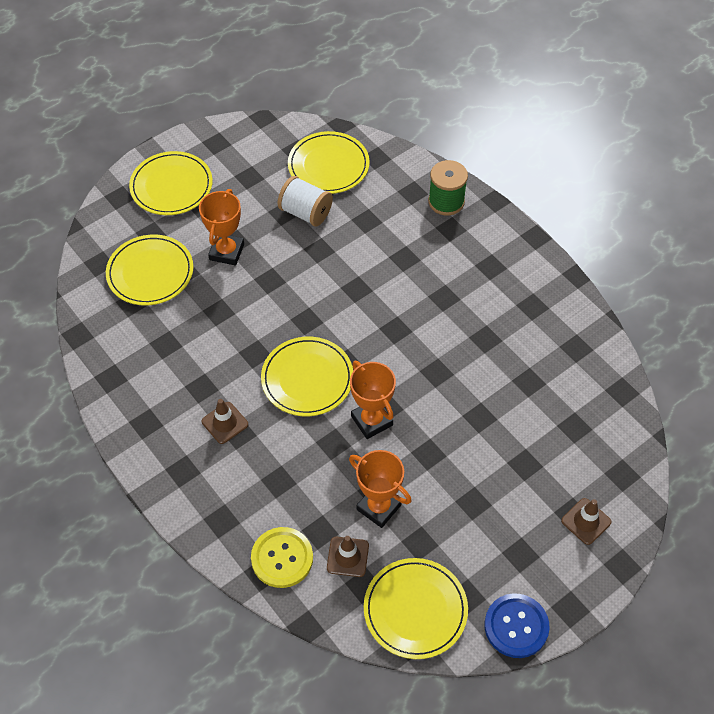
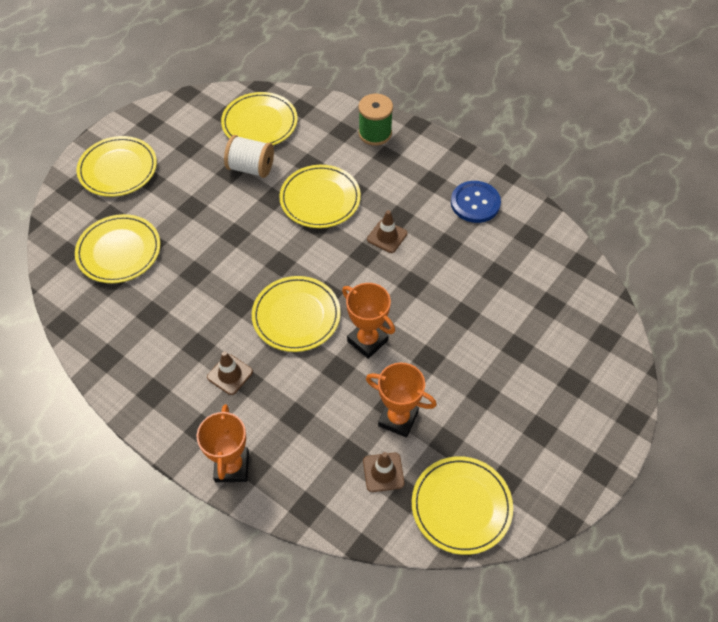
camera: 15 degrees left, 0 degrees up
orange trophy [199,189,244,265] -> orange trophy moved to [197,404,249,482]
yellow button [251,527,313,588] -> none
blue button [485,593,549,658] -> blue button moved to [451,181,501,223]
brown traffic cone [561,498,611,545] -> brown traffic cone moved to [367,210,407,253]
none -> yellow plate [279,165,361,228]

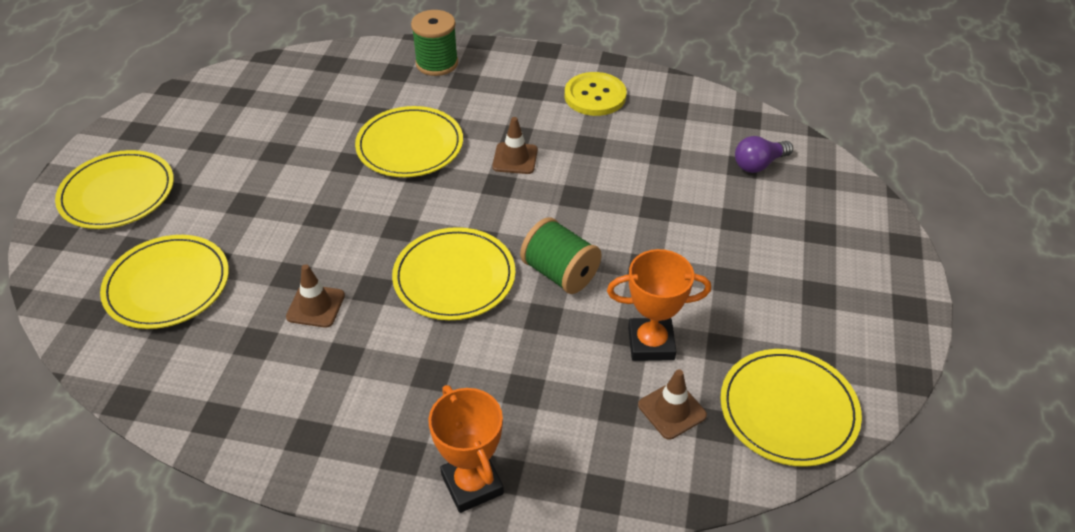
camera: 25 degrees left, 10 degrees down
brown traffic cone [207,351,253,395] -> brown traffic cone moved to [286,264,345,328]
yellow plate [221,92,297,146] -> none
white spool [224,135,274,178] -> none
orange trophy [342,283,395,359] -> green spool [520,217,602,294]
blue button [451,181,501,223] -> yellow button [565,72,627,116]
none -> purple light bulb [735,136,793,173]

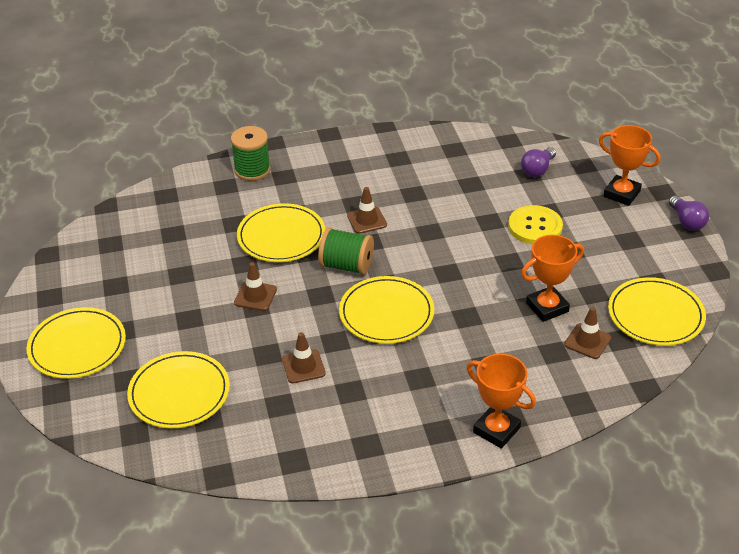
camera: 25 degrees left, 5 degrees down
green spool [520,217,602,294] -> green spool moved to [318,227,374,275]
yellow button [565,72,627,116] -> yellow button moved to [508,205,563,244]
none -> brown traffic cone [234,262,277,311]
none -> orange trophy [599,125,661,206]
none -> purple light bulb [669,195,709,231]

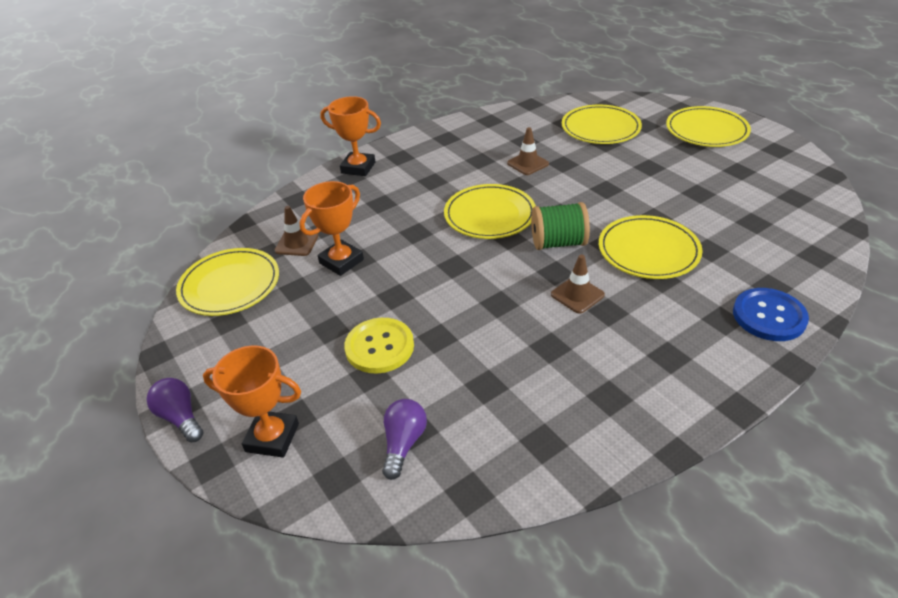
camera: 160 degrees right, 0 degrees up
green spool [231,126,271,181] -> blue button [733,288,809,341]
brown traffic cone [234,262,277,311] -> none

